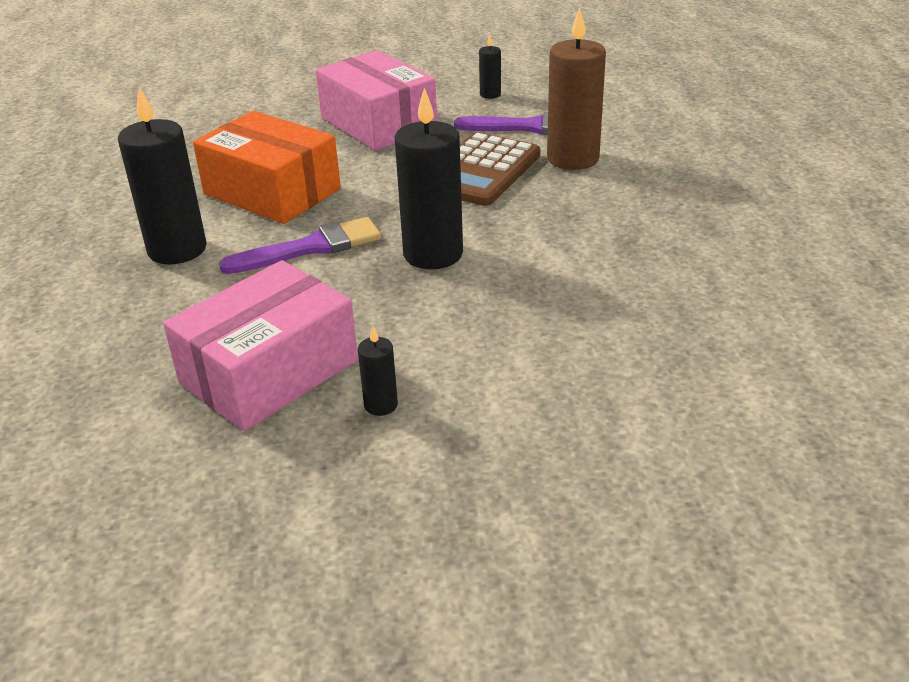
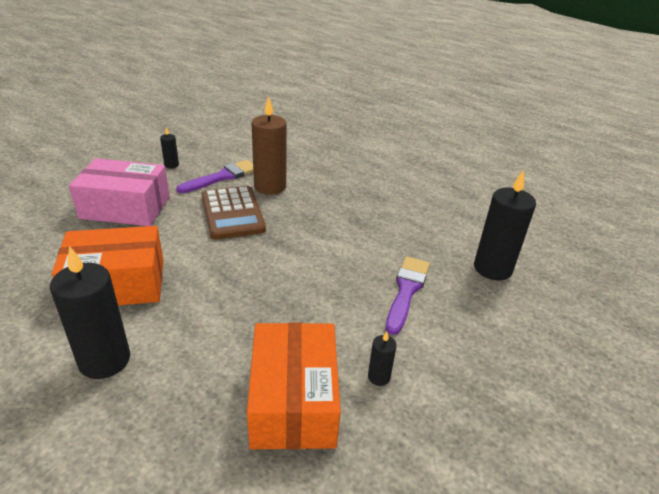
camera: 50 degrees left, 0 degrees up
pink box [163,260,358,431] -> orange box [247,323,341,450]
purple brush [219,217,381,274] -> purple brush moved to [386,257,430,335]
black candle [395,88,463,269] -> black candle moved to [474,170,536,280]

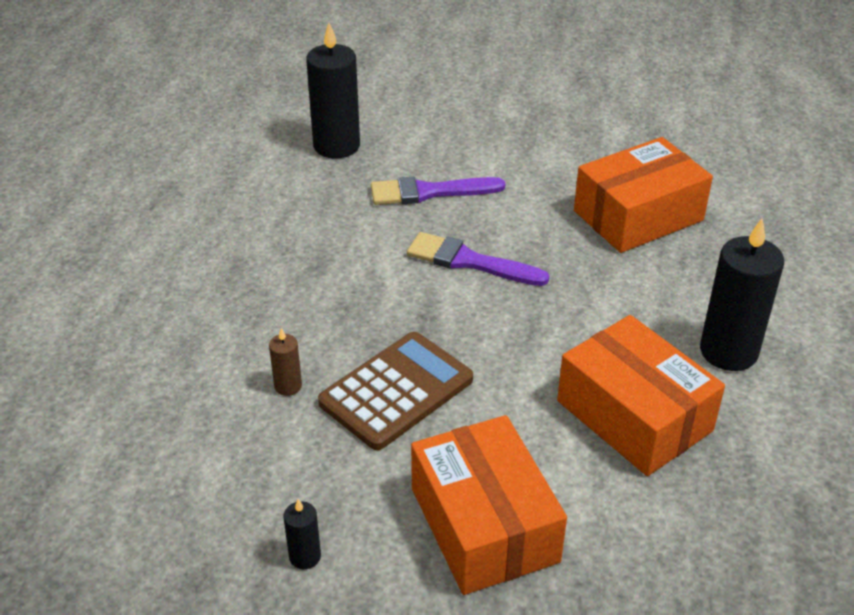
camera: 115 degrees left, 5 degrees up
pink box [69,158,170,226] -> orange box [411,415,567,595]
purple brush [176,160,253,193] -> purple brush moved to [407,232,549,286]
brown candle [252,96,287,195] -> brown candle [269,328,302,396], size x0.46
black candle [368,331,397,386] -> none

